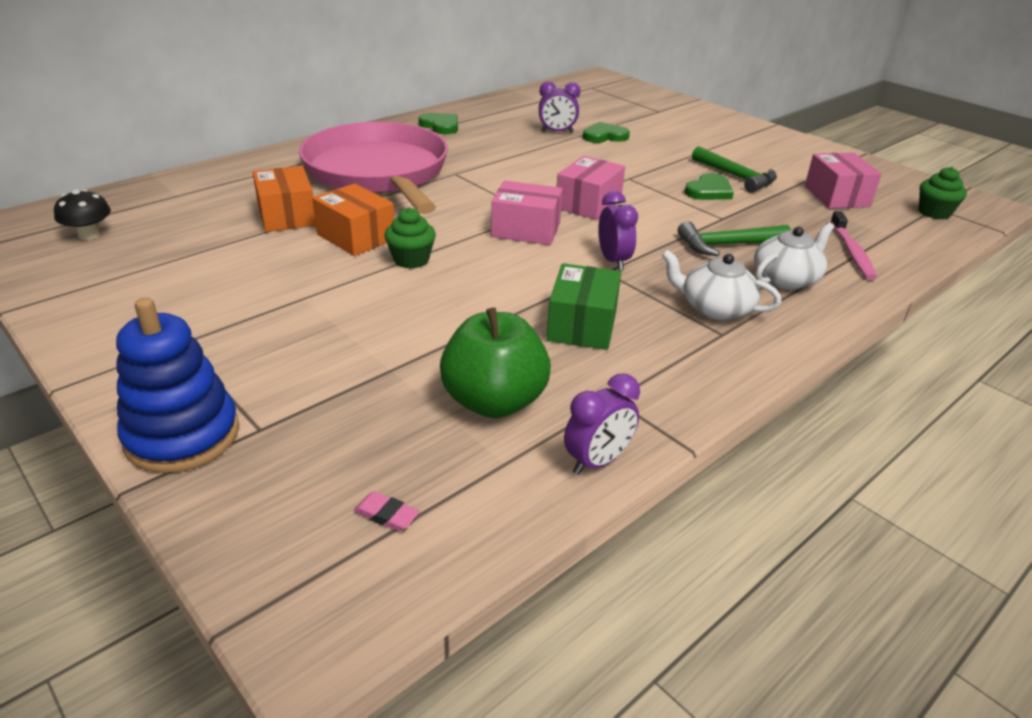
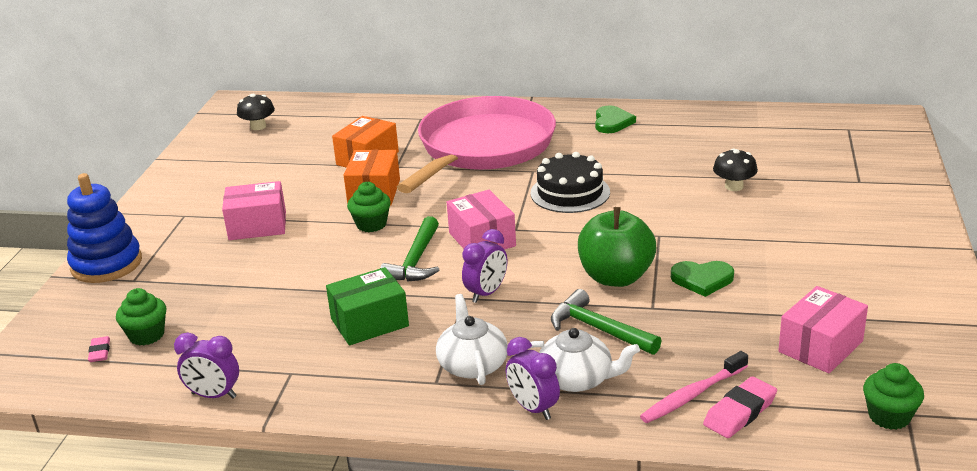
camera: 55 degrees right, 5 degrees down
green apple [440,308,551,418] -> green apple moved to [578,207,656,287]
purple clock [539,81,580,133] -> purple clock moved to [506,337,560,420]
pink box [557,156,625,220] -> pink box moved to [222,181,286,240]
green heart [583,122,630,143] -> black mushroom [713,148,758,191]
green hammer [692,146,777,193] -> green hammer moved to [380,216,439,282]
none -> green cupcake [116,288,166,346]
none -> black cake [530,152,610,213]
none -> pink eraser [703,376,777,438]

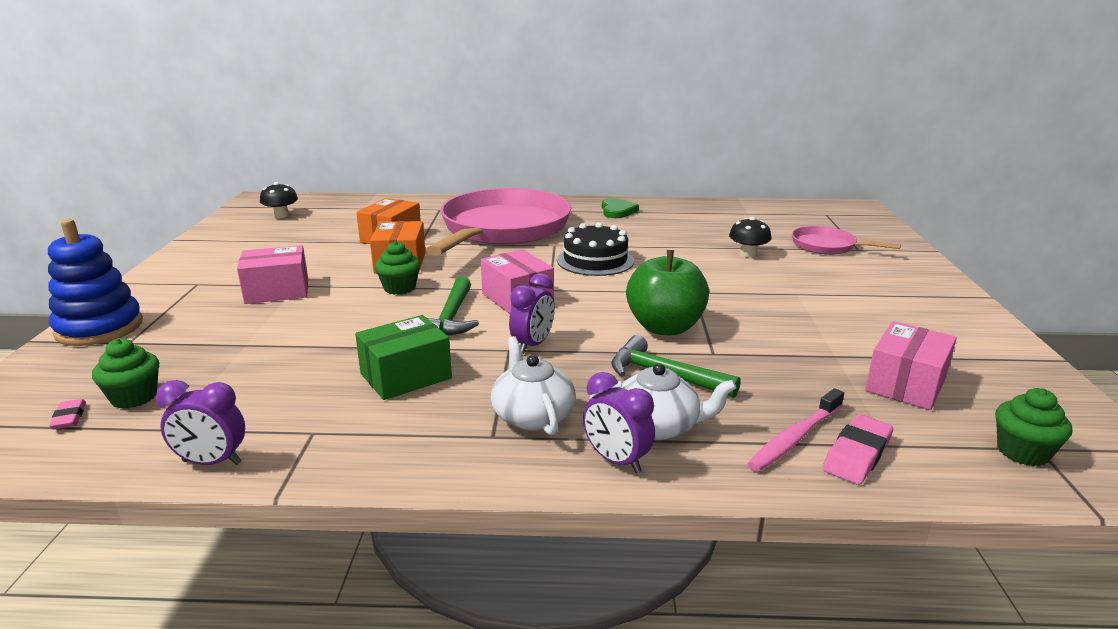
camera: 10 degrees left, 5 degrees down
green heart [671,261,734,297] -> none
none -> pink pan [792,226,901,255]

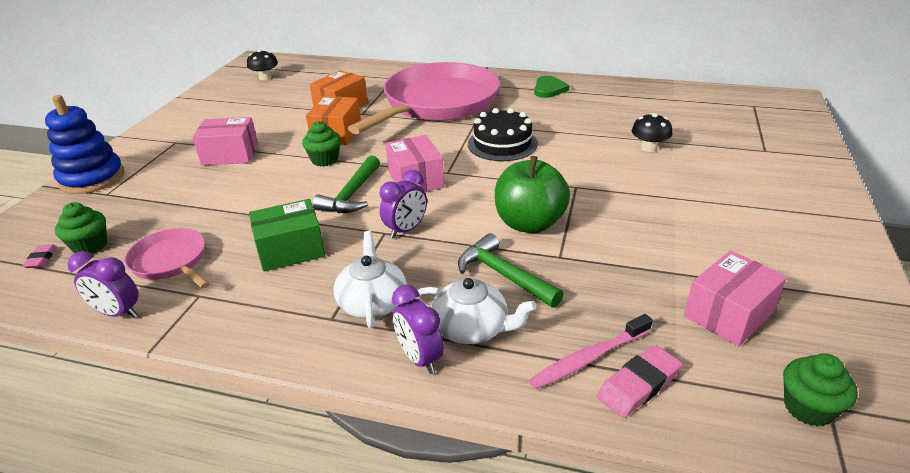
camera: 15 degrees right, 10 degrees up
pink pan [792,226,901,255] -> pink pan moved to [124,228,210,288]

